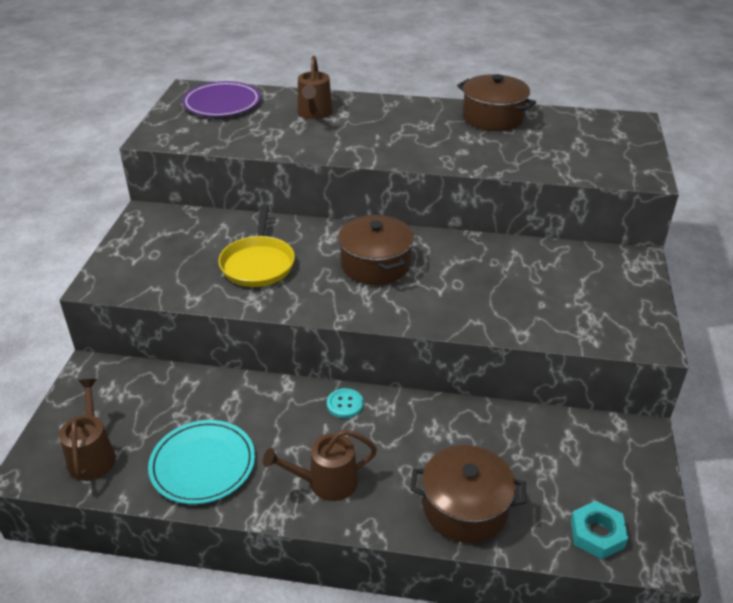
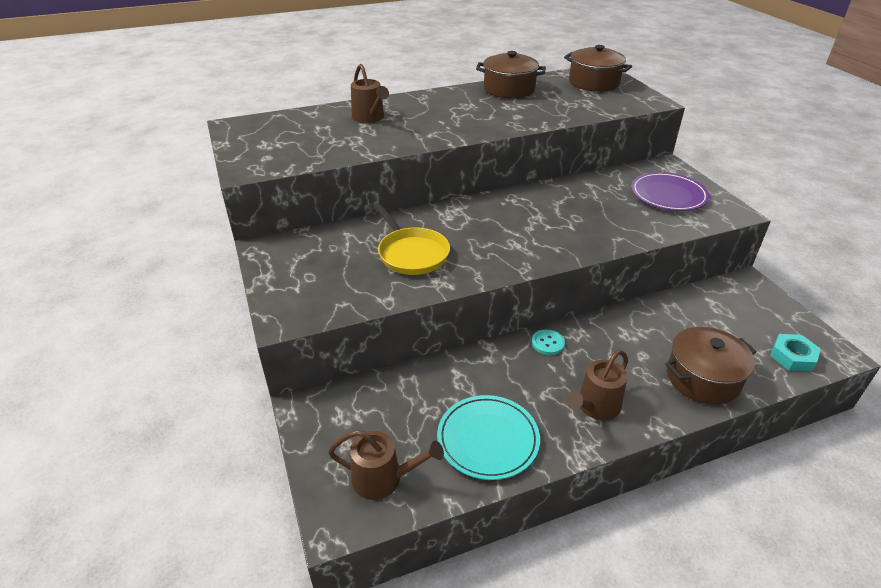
camera: 30 degrees left, 0 degrees up
brown watering can [59,379,116,481] -> brown watering can turned 135 degrees clockwise [328,430,444,500]
purple plate [182,81,261,117] -> purple plate moved to [631,172,710,211]
brown pot [338,215,414,285] -> brown pot moved to [564,45,632,91]

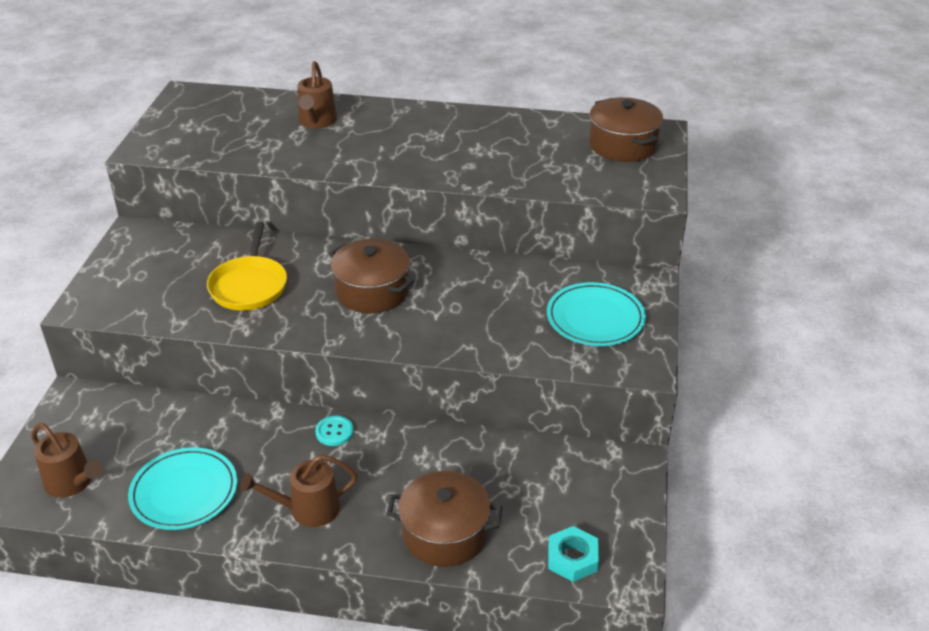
camera: 30 degrees right, 0 degrees up
brown pot [476,51,546,98] -> brown pot moved to [329,239,414,313]
purple plate [631,172,710,211] -> turquoise plate [547,282,646,346]

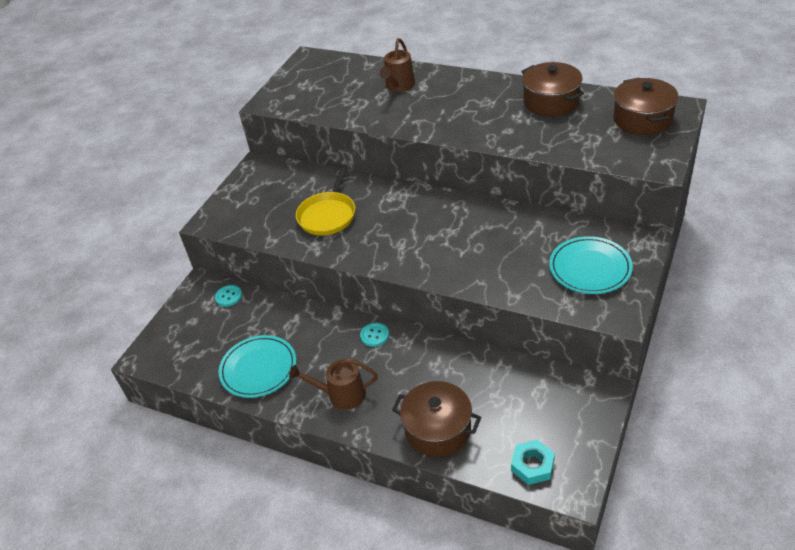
camera: 20 degrees right, 5 degrees up
brown watering can [31,423,103,498] -> none
brown pot [329,239,414,313] -> brown pot moved to [521,62,584,116]
none -> turquoise button [215,285,242,307]

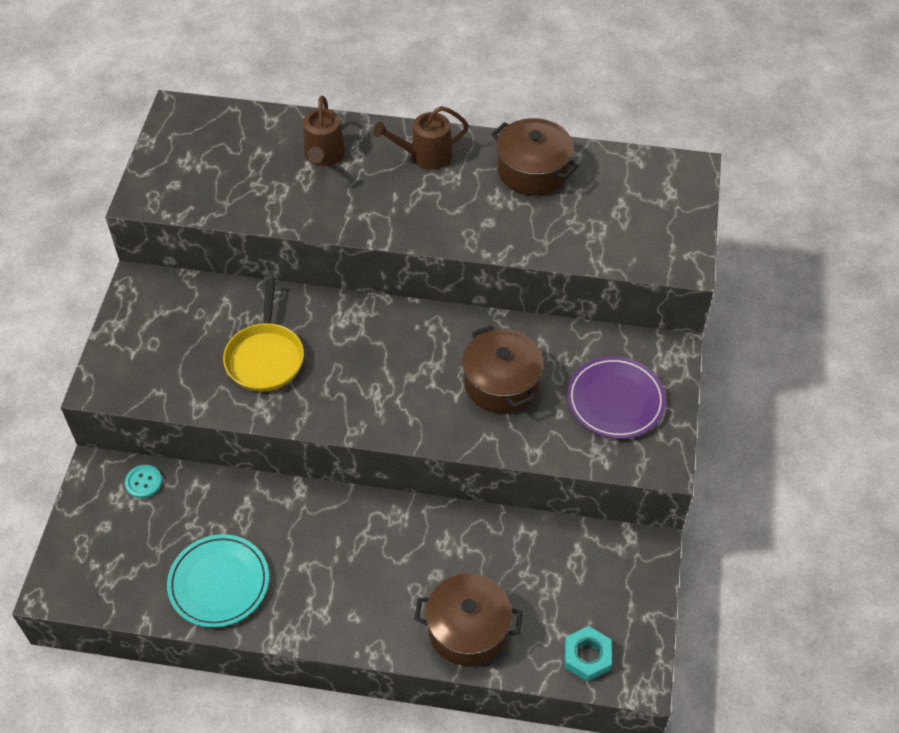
camera: 20 degrees left, 10 degrees up
brown watering can [289,358,378,410] -> brown watering can moved to [374,106,469,170]
turquoise button [360,323,389,347] -> none
turquoise plate [549,236,633,294] -> purple plate [567,356,666,439]
brown pot [613,78,679,135] -> brown pot moved to [462,325,543,413]

